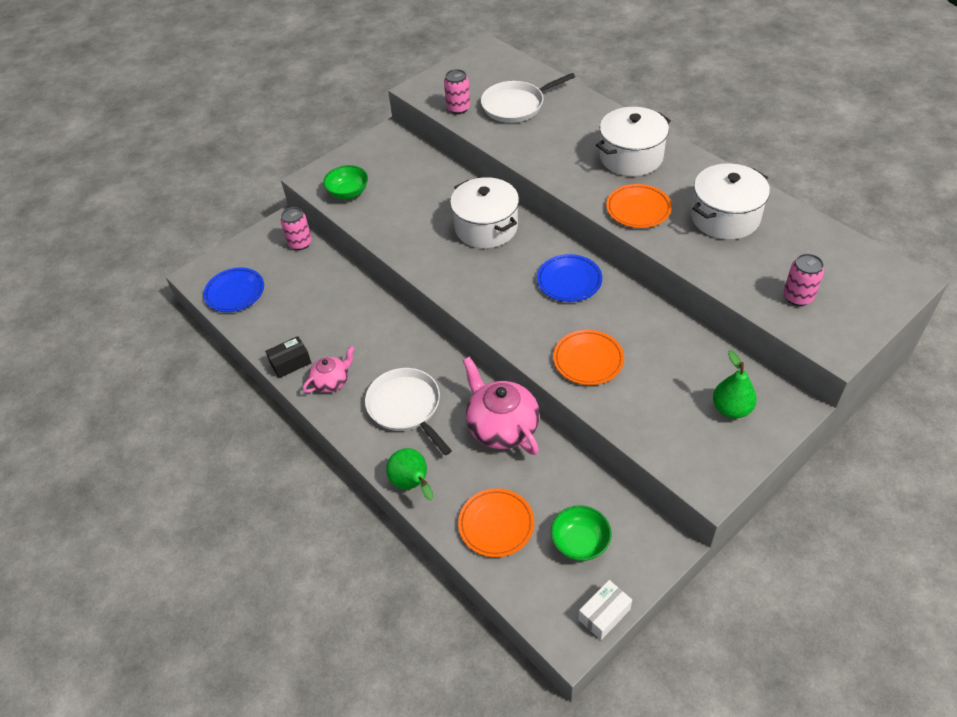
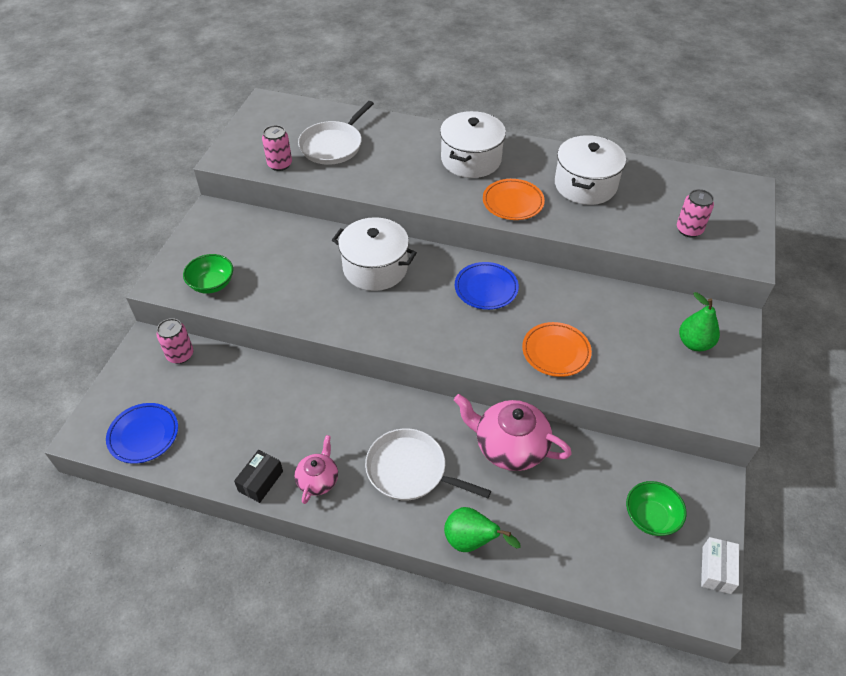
camera: 35 degrees left, 0 degrees up
orange plate [458,488,534,557] -> none

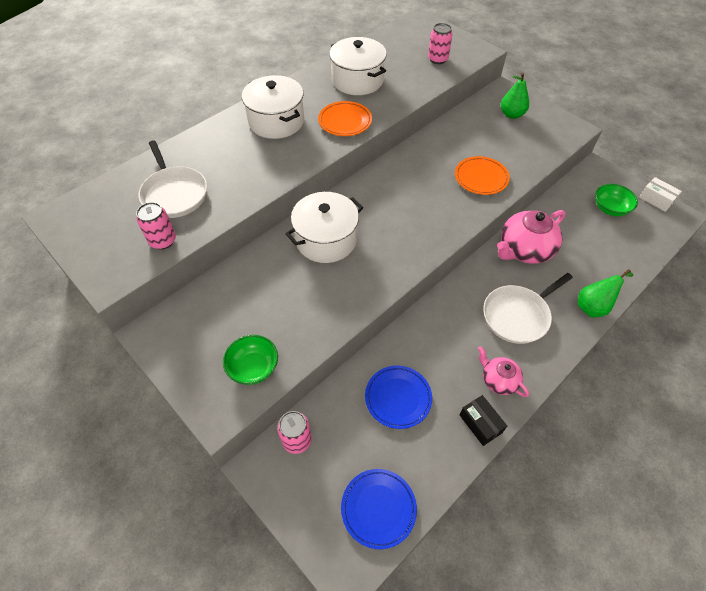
camera: 60 degrees left, 5 degrees up
blue plate [455,262,519,310] -> blue plate moved to [365,366,432,429]

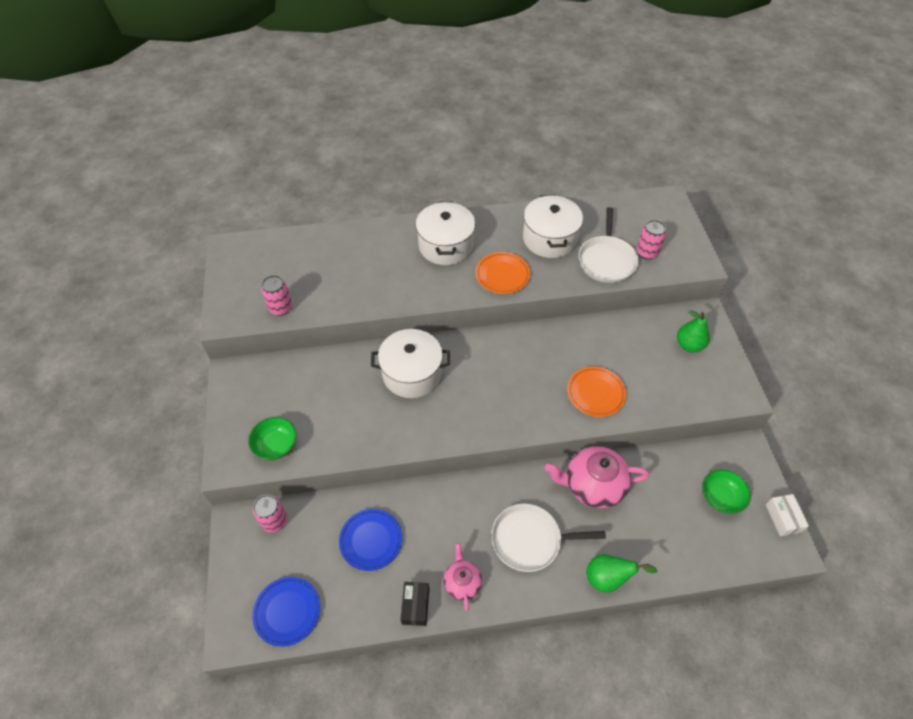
camera: 35 degrees right, 0 degrees up
white pan [139,140,207,218] -> white pan moved to [578,207,639,283]

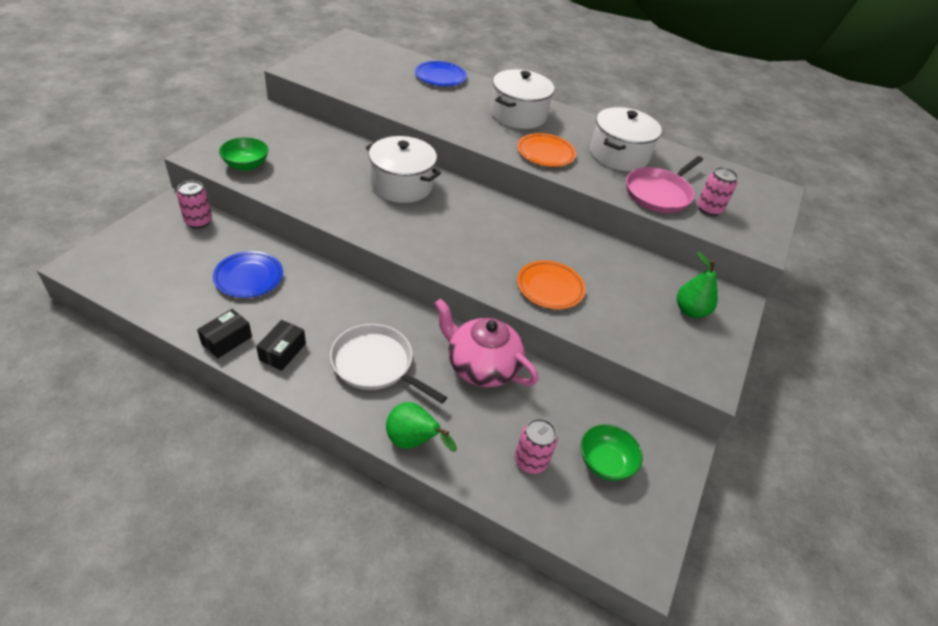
camera: 30 degrees right, 10 degrees down
blue plate [252,577,320,647] -> blue plate moved to [415,61,467,86]
pink can [261,275,292,316] -> pink can moved to [515,418,558,474]
pink teapot [443,543,482,611] -> black box [256,320,306,371]
white pan [578,207,639,283] -> pink pan [626,156,703,213]
white box [766,494,809,537] -> none

